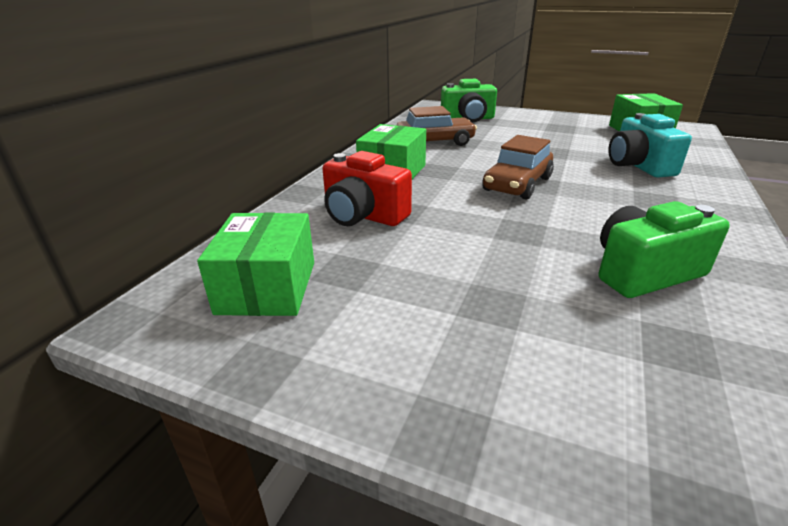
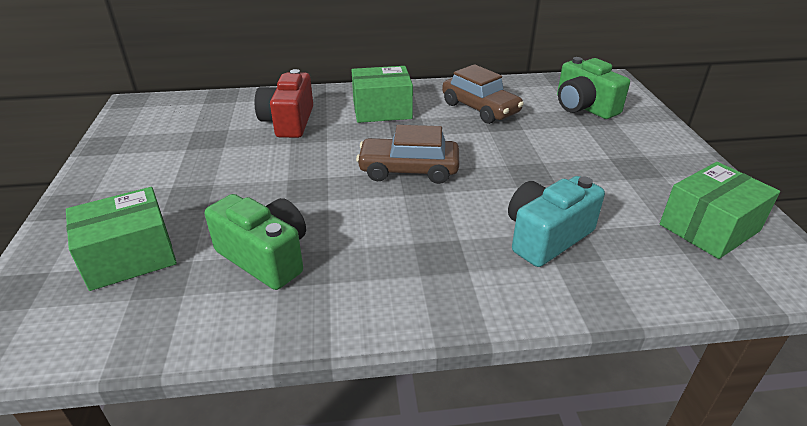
camera: 60 degrees right, 5 degrees up
green box [197,213,314,316] -> green box moved to [66,187,177,291]

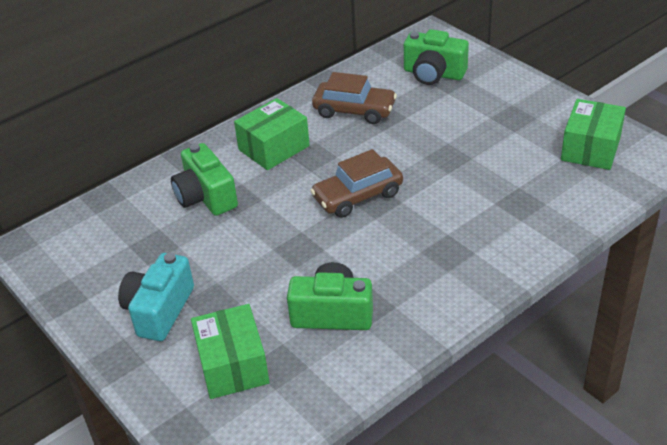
camera: 30 degrees left, 5 degrees up
green box [66,187,177,291] -> green box turned 45 degrees counterclockwise [191,304,270,399]
red camera [254,69,313,138] -> green camera [171,143,238,216]
turquoise camera [508,176,605,267] -> turquoise camera moved to [118,253,194,341]

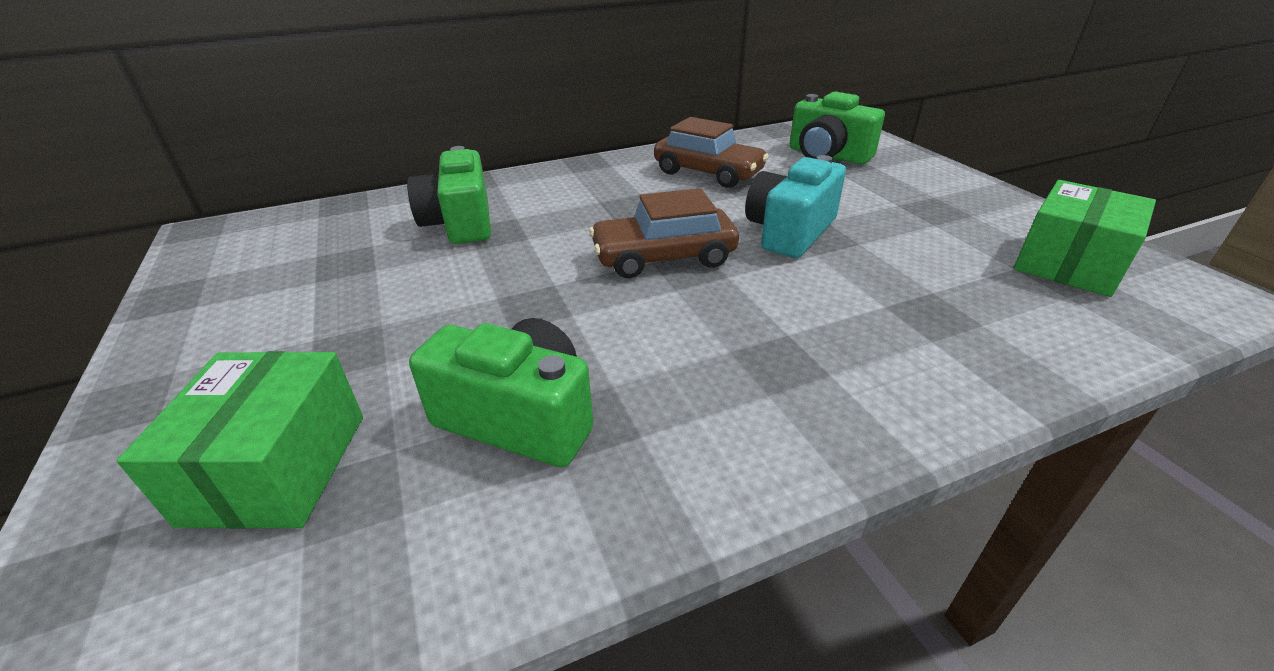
camera: 15 degrees right, 5 degrees down
turquoise camera [118,253,194,341] -> turquoise camera moved to [745,155,846,258]
green box [234,98,310,170] -> none

